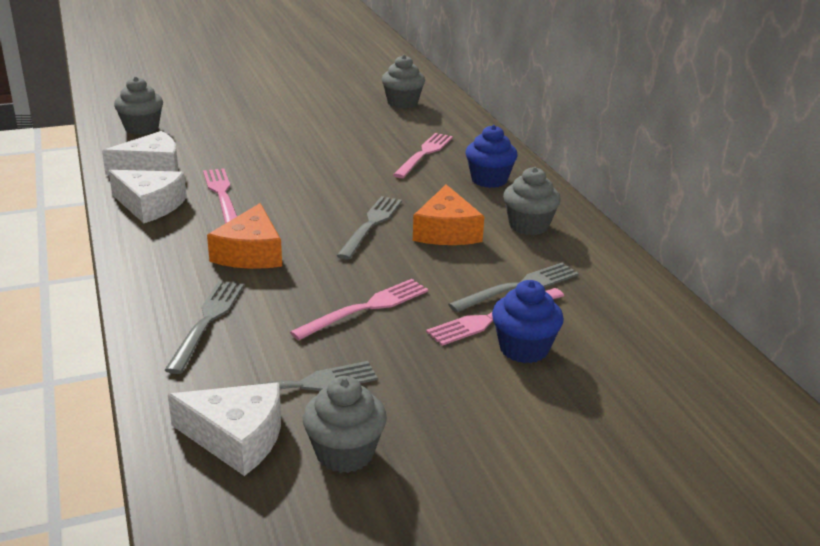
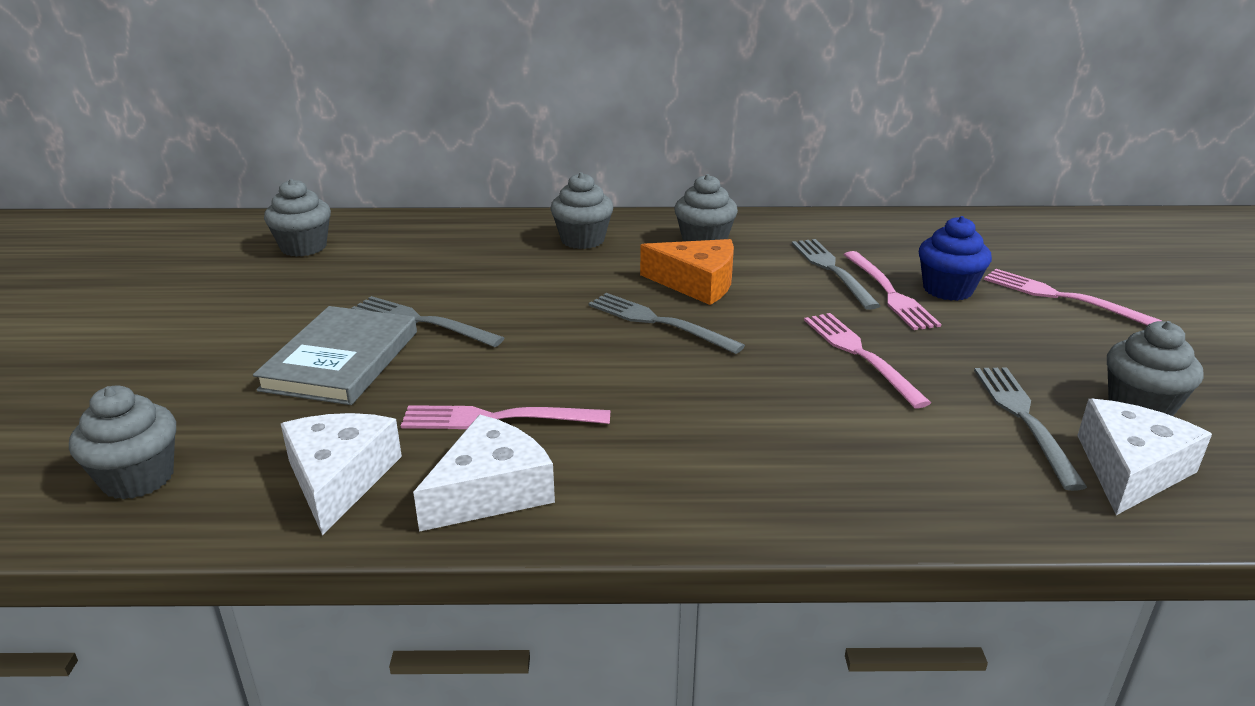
camera: 70 degrees left, 0 degrees up
grey fork [165,281,244,374] -> grey fork moved to [351,296,504,347]
orange cheese [207,203,282,269] -> none
pink fork [393,133,453,178] -> pink fork moved to [984,269,1162,325]
blue cupcake [466,125,518,188] -> grey cupcake [551,172,613,249]
none -> grey book [253,306,417,405]

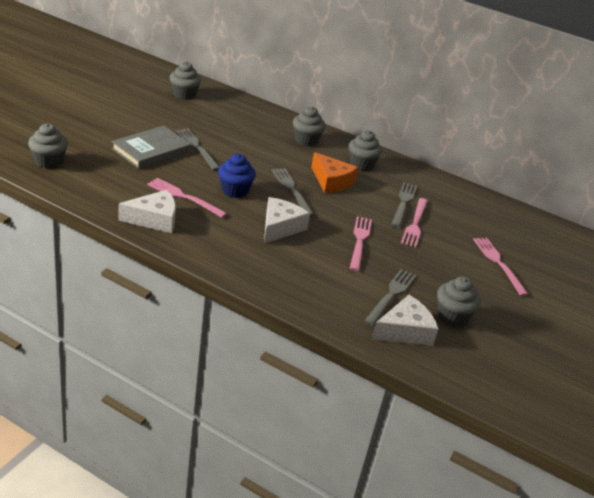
camera: 25 degrees right, 5 degrees up
white cheese [281,413,402,536] -> white cheese moved to [264,197,310,244]
blue cupcake [919,216,992,301] -> blue cupcake moved to [218,154,256,198]

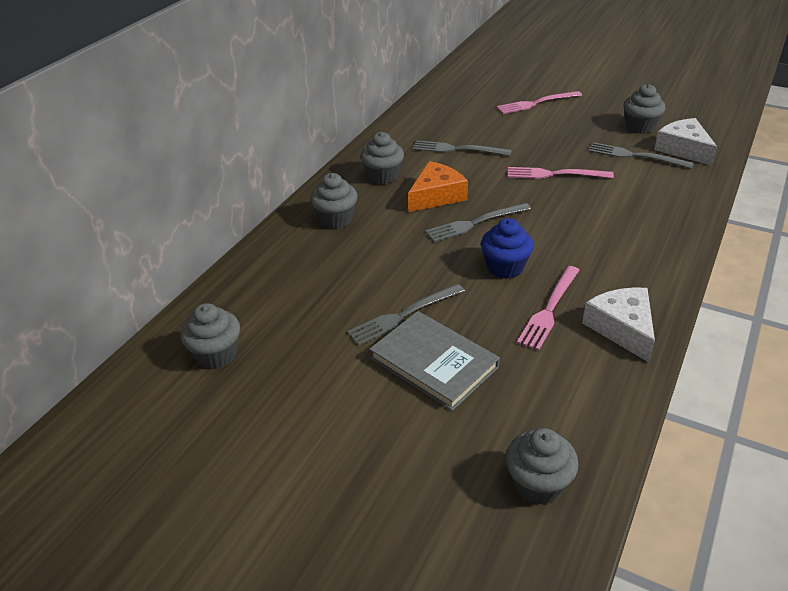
camera: 85 degrees left, 5 degrees up
white cheese [264,197,310,244] -> none
pink fork [401,198,428,248] -> none

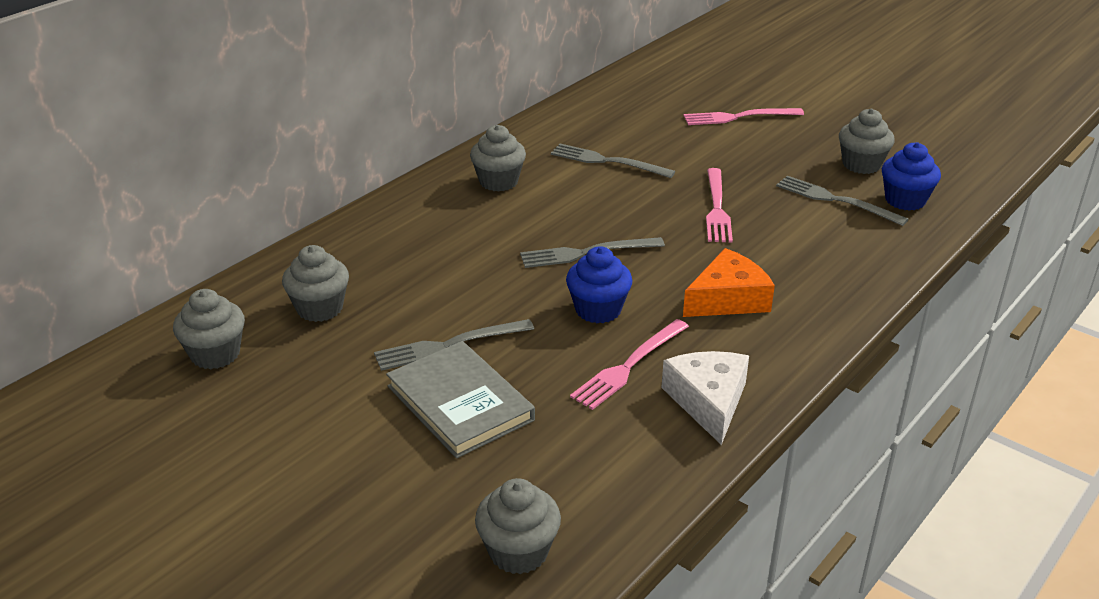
camera: 10 degrees right, 5 degrees down
grey cupcake [310,173,358,229] -> grey cupcake moved to [282,245,349,322]
orange cheese [408,161,468,212] -> orange cheese moved to [683,248,775,317]
pink fork [508,167,614,179] -> pink fork turned 105 degrees counterclockwise [706,168,733,243]
white cheese [654,118,717,166] -> blue cupcake [882,142,941,211]

